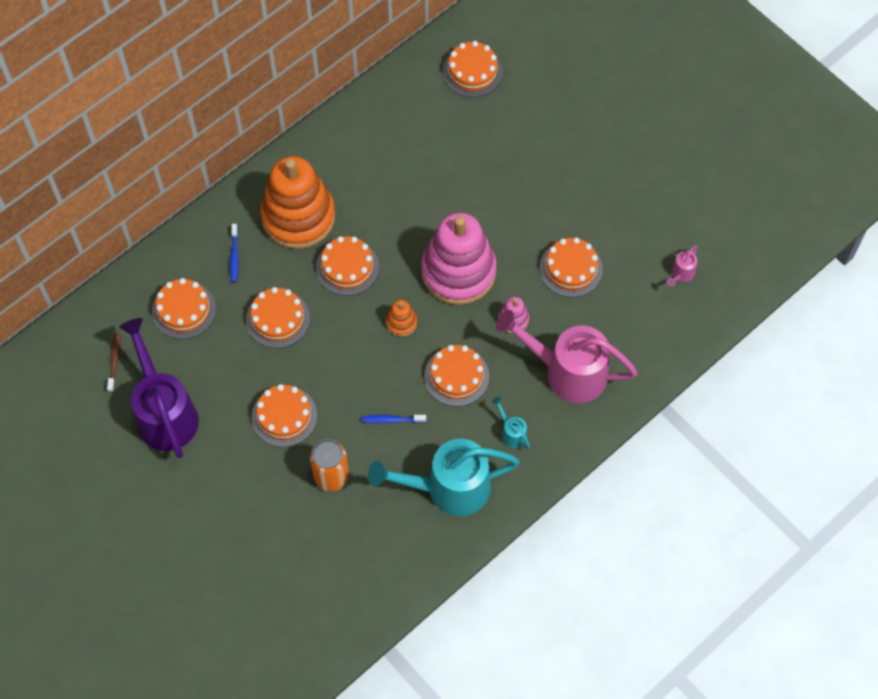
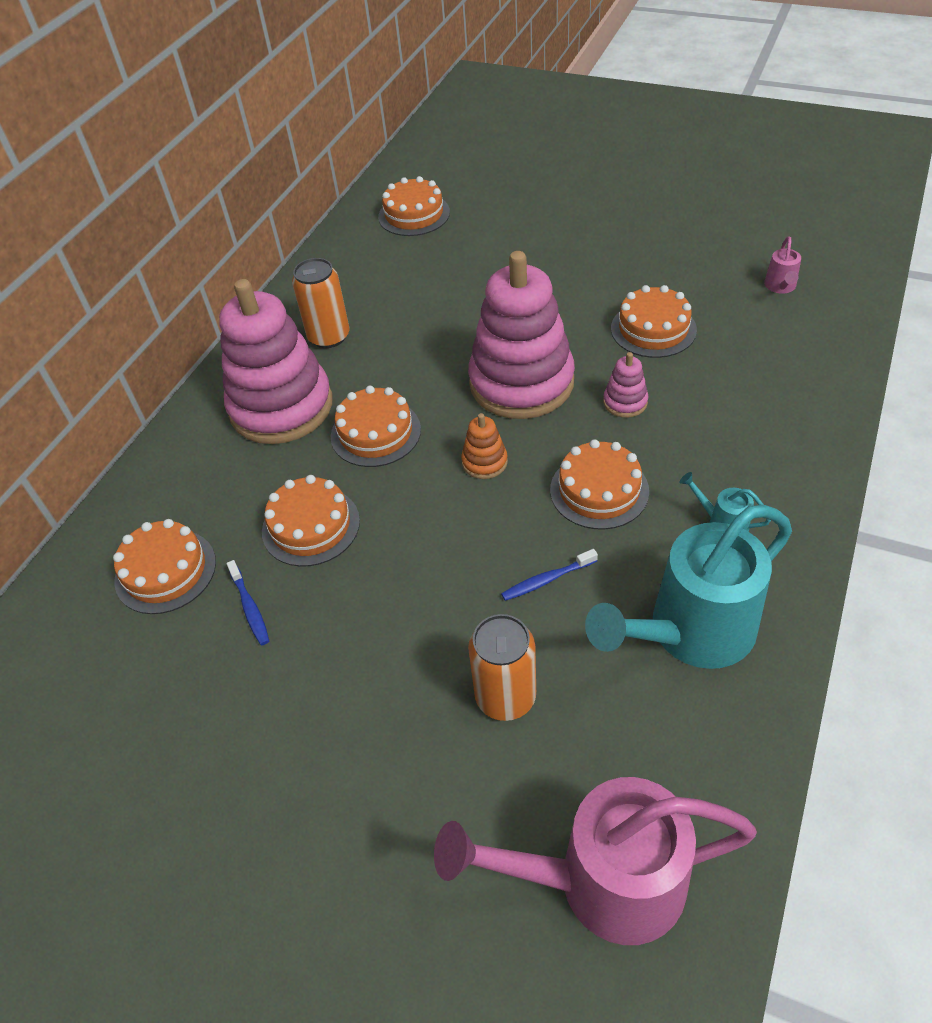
camera: 20 degrees left, 15 degrees down
brown toothbrush [107,332,121,392] -> none
purple watering can [119,318,199,458] -> none
blue toothbrush [230,224,238,282] -> blue toothbrush moved to [227,560,269,645]
orange cake [252,384,317,447] -> none
orange stacking toy [260,156,336,249] -> pink stacking toy [219,279,332,444]
pink watering can [496,310,638,403] -> pink watering can moved to [434,777,757,945]
none -> orange can [292,258,349,348]

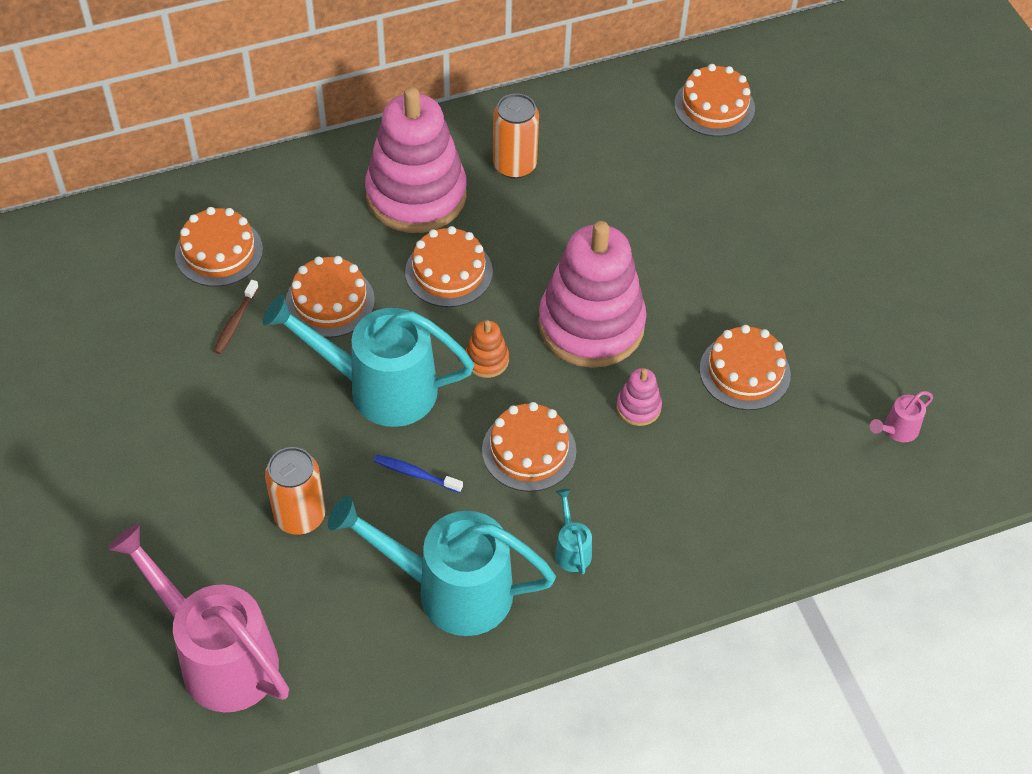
camera: 40 degrees right, 5 degrees up
blue toothbrush [227,560,269,645] -> brown toothbrush [214,280,259,354]
none -> turquoise watering can [263,295,474,427]

